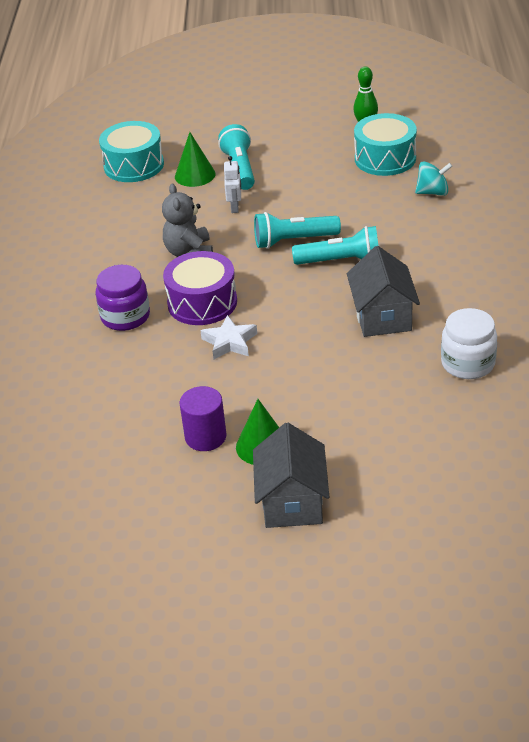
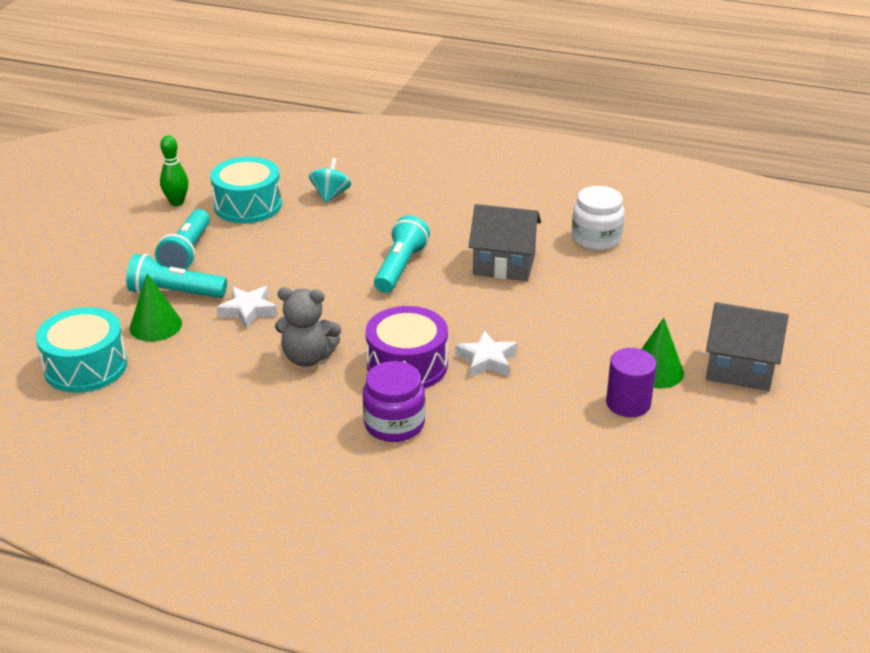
camera: 75 degrees left, 5 degrees down
white robot [224,156,241,213] -> white star [217,286,278,329]
turquoise flashlight [254,212,341,249] -> turquoise flashlight moved to [155,209,210,270]

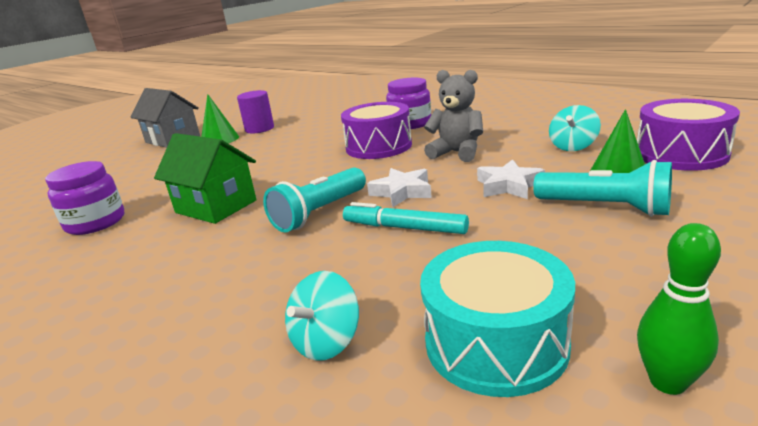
camera: 155 degrees left, 10 degrees down
turquoise drum [36,307,127,393] -> purple drum [637,99,740,170]
turquoise flashlight [155,209,210,270] -> none
white star [455,331,517,378] -> white star moved to [367,168,432,207]
grey house [469,204,541,281] -> green house [154,133,256,224]
white jar [572,186,624,251] -> purple jar [45,161,124,235]
none -> turquoise marker [343,202,469,234]
none -> turquoise spinning top [549,105,601,151]

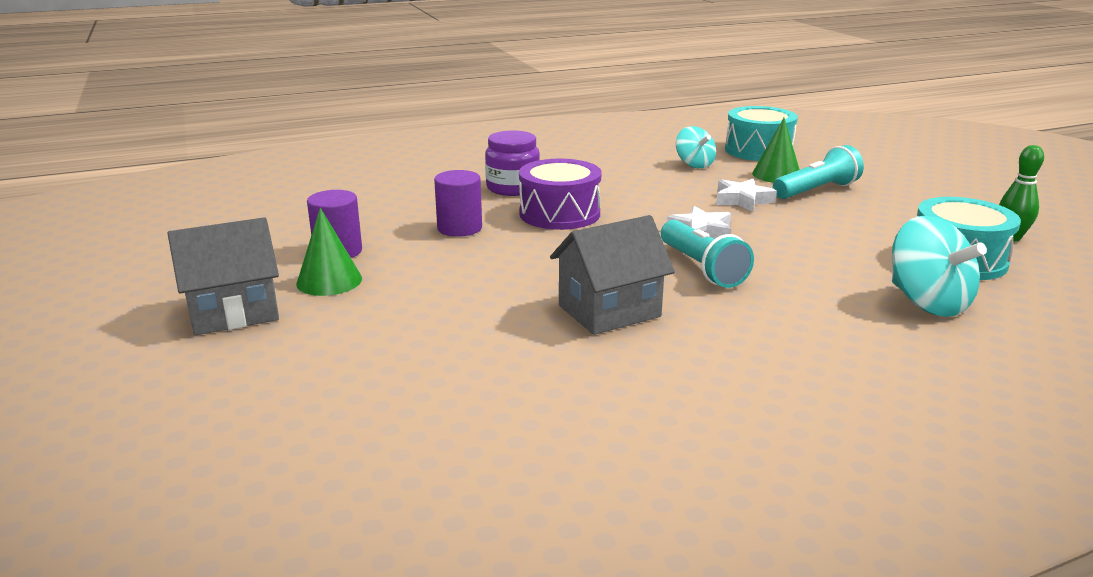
camera: 65 degrees left, 0 degrees up
purple jar [45,161,124,235] -> none
green house [154,133,256,224] -> grey house [550,215,675,335]
turquoise spinning top [285,271,359,361] -> turquoise spinning top [892,216,987,317], size x1.58
turquoise marker [343,202,469,234] -> none
grey teddy bear [424,70,483,162] -> none
purple drum [637,99,740,170] -> turquoise drum [725,106,798,161]
none -> purple cylinder [434,170,482,237]

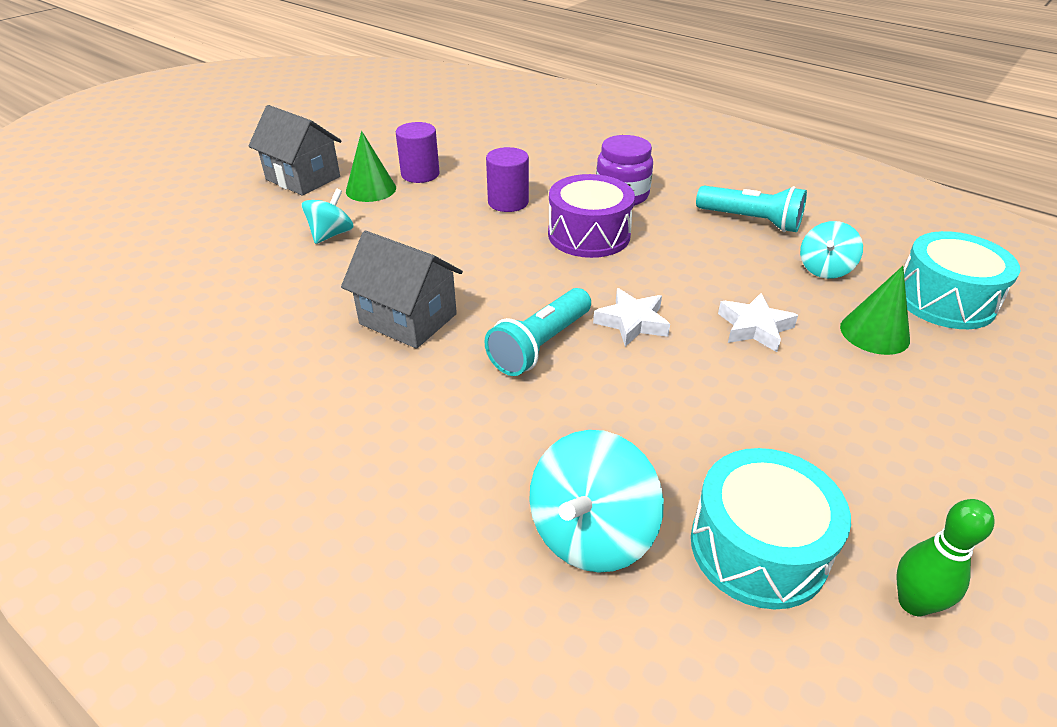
camera: 60 degrees right, 15 degrees up
turquoise flashlight [773,145,864,199] -> turquoise flashlight moved to [696,186,807,232]
none -> turquoise spinning top [302,188,354,244]

